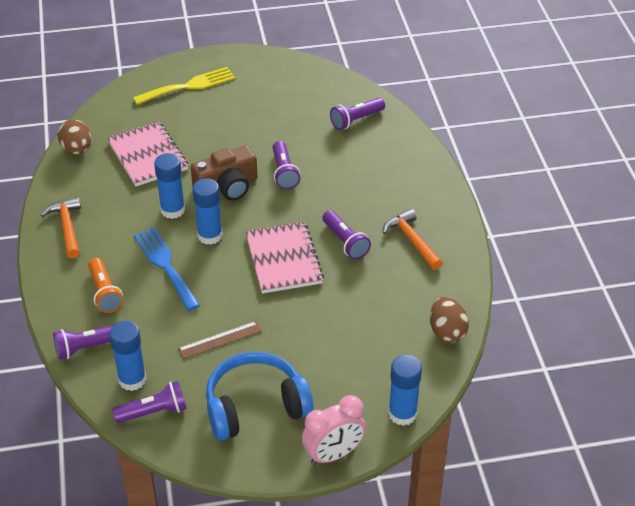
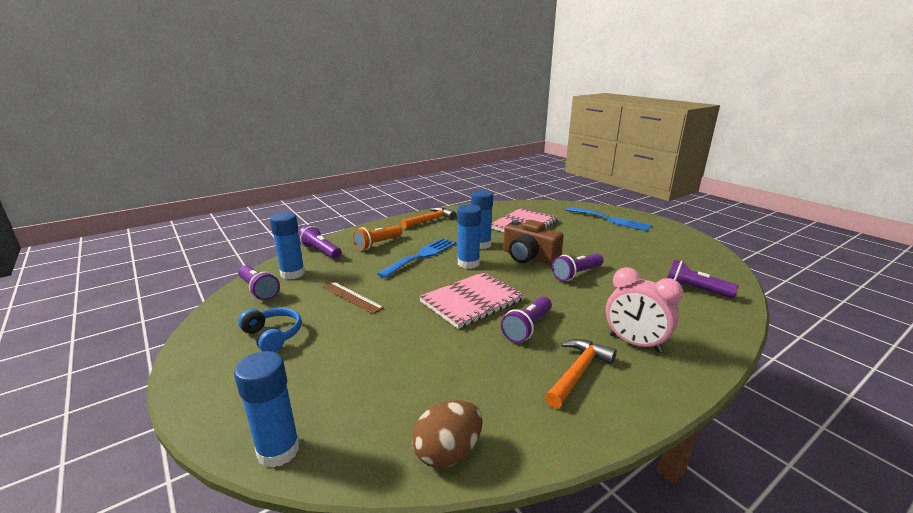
camera: 65 degrees right, 20 degrees down
brown egg [58,119,91,155] -> none
yellow fork [133,67,235,105] -> blue fork [566,207,652,231]
blue headphones [206,351,314,441] -> blue headphones [238,308,302,352], size x0.56
pink clock [302,395,366,465] -> pink clock moved to [606,267,683,353]

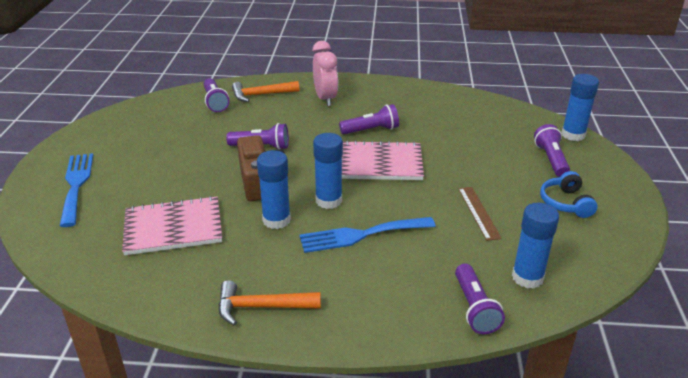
camera: 140 degrees left, 10 degrees up
purple flashlight [238,265,280,300] -> purple flashlight moved to [534,124,570,177]
orange flashlight [353,225,402,250] -> none
brown egg [412,400,483,468] -> none
orange hammer [545,339,617,409] -> orange hammer moved to [232,81,299,102]

